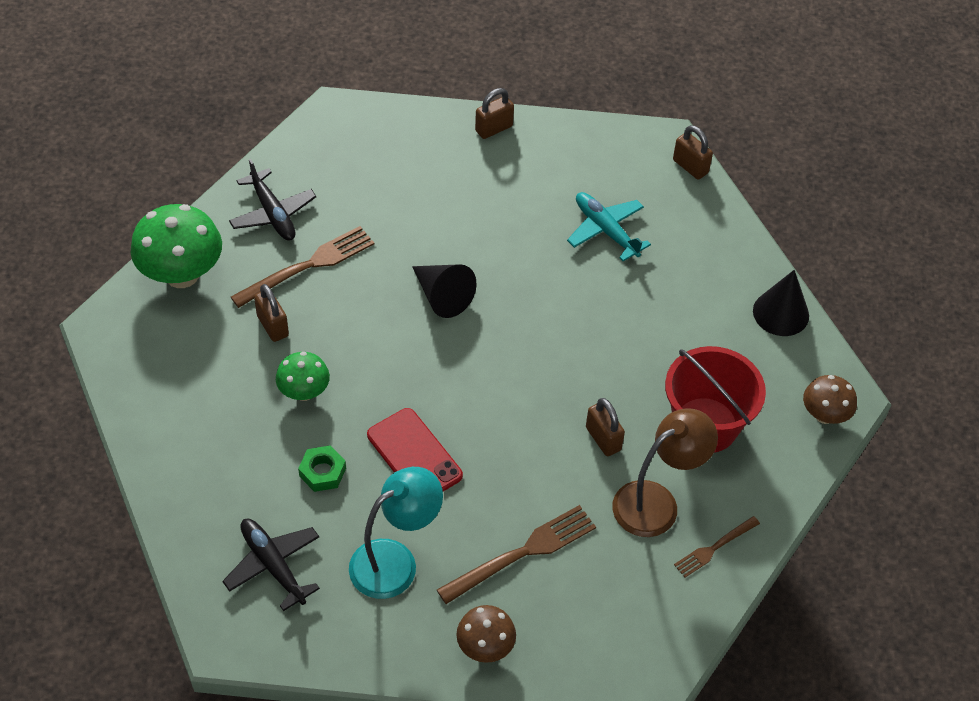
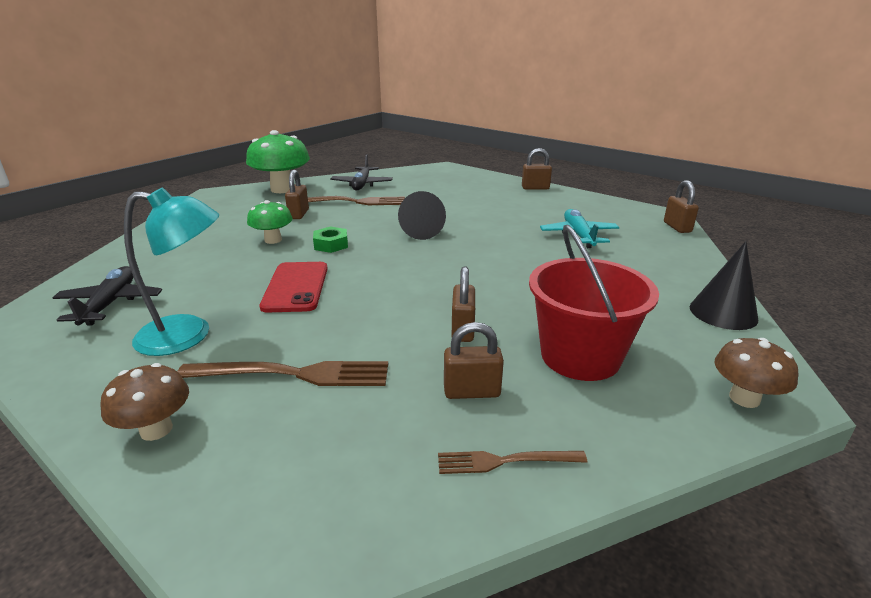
camera: 35 degrees right, 25 degrees down
green nut [298,445,346,492] -> green nut moved to [313,227,348,253]
brown lamp [612,408,718,537] -> brown padlock [444,322,504,399]

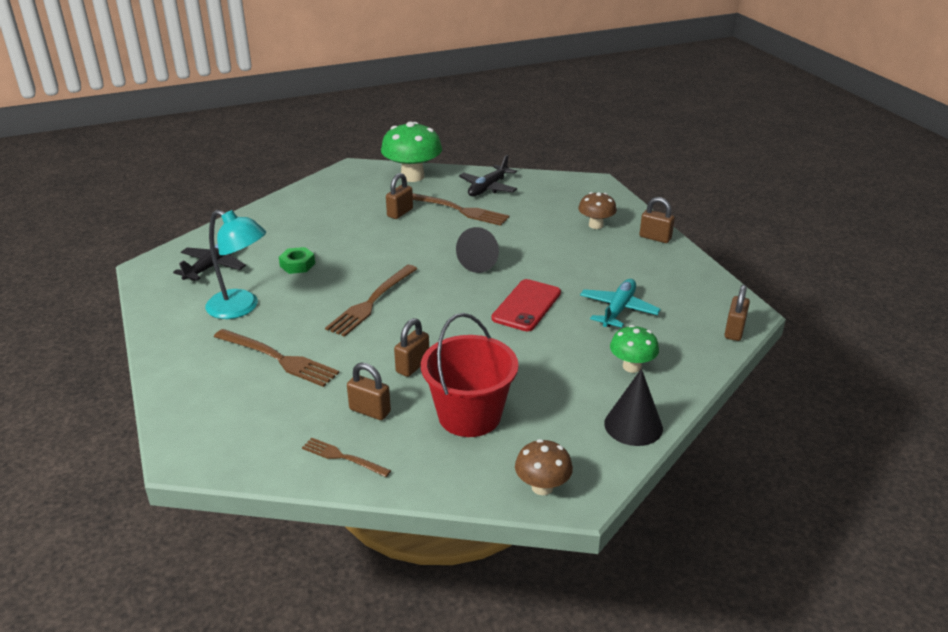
camera: 30 degrees right, 5 degrees up
brown mushroom [100,363,189,441] -> brown mushroom moved to [578,192,617,229]
green mushroom [247,200,293,244] -> green mushroom moved to [610,325,659,373]
red phone [259,262,328,312] -> red phone moved to [491,279,561,331]
green nut [313,227,348,253] -> green nut moved to [279,247,315,274]
none -> brown fork [325,265,417,337]

